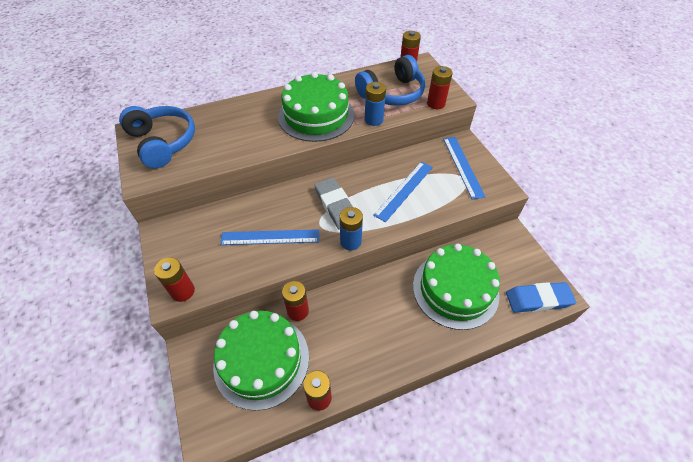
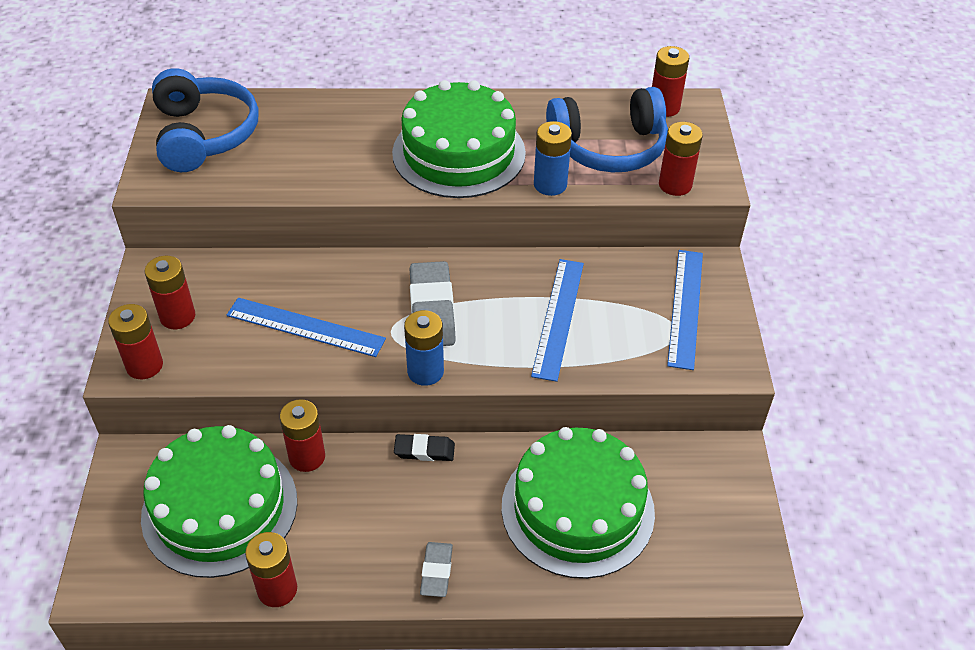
camera: 20 degrees right, 5 degrees down
blue ruler [373,162,433,222] -> blue ruler turned 45 degrees counterclockwise [531,259,584,382]
blue eraser [506,282,576,313] -> none
none -> red battery [145,256,195,329]
none -> black eraser [394,434,455,461]
none -> grey eraser [420,542,453,597]

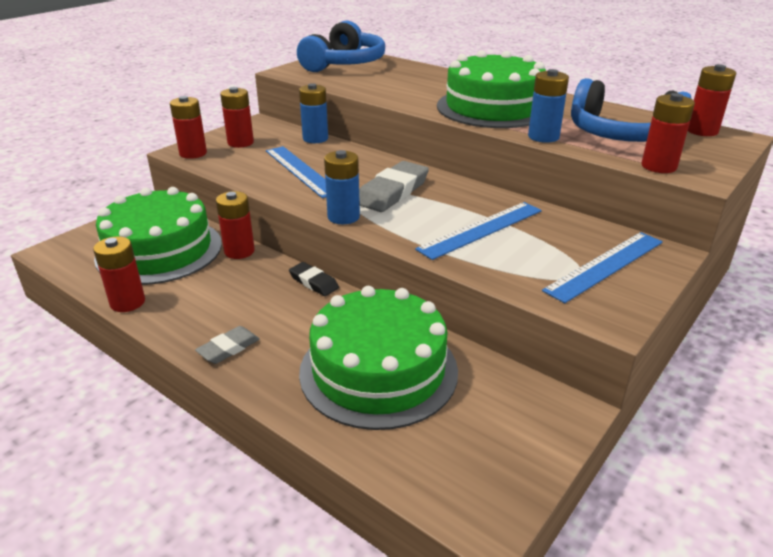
camera: 40 degrees right, 15 degrees down
none -> blue battery [299,83,328,143]

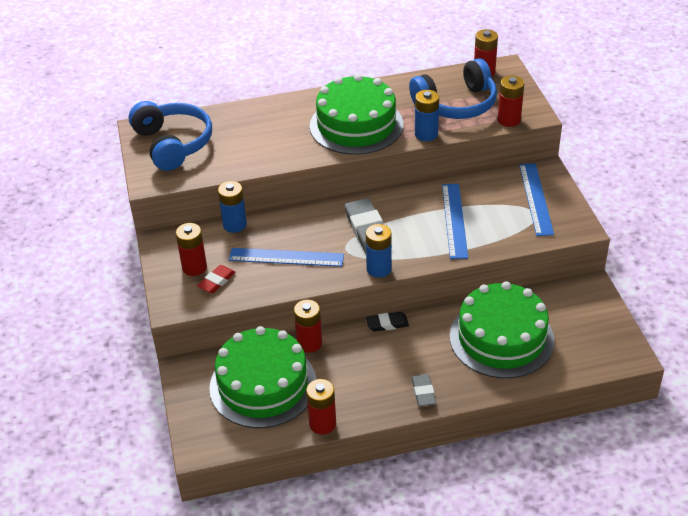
camera: 50 degrees left, 10 degrees up
red battery [170,96,207,159] -> none
none -> red eraser [197,265,236,293]

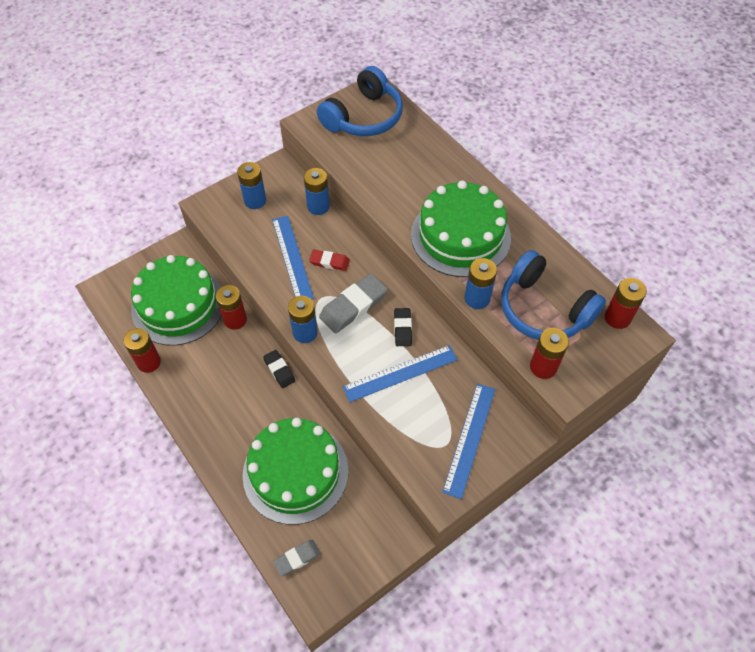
camera: 65 degrees right, 15 degrees up
red battery [176,223,207,276] -> blue battery [237,162,266,209]
red eraser [197,265,236,293] -> red eraser moved to [309,250,350,271]
grey eraser [411,374,436,406] -> grey eraser moved to [273,540,321,576]
blue ruler [519,163,554,236] -> blue ruler turned 45 degrees counterclockwise [442,383,495,499]
none -> black eraser [394,308,412,346]

